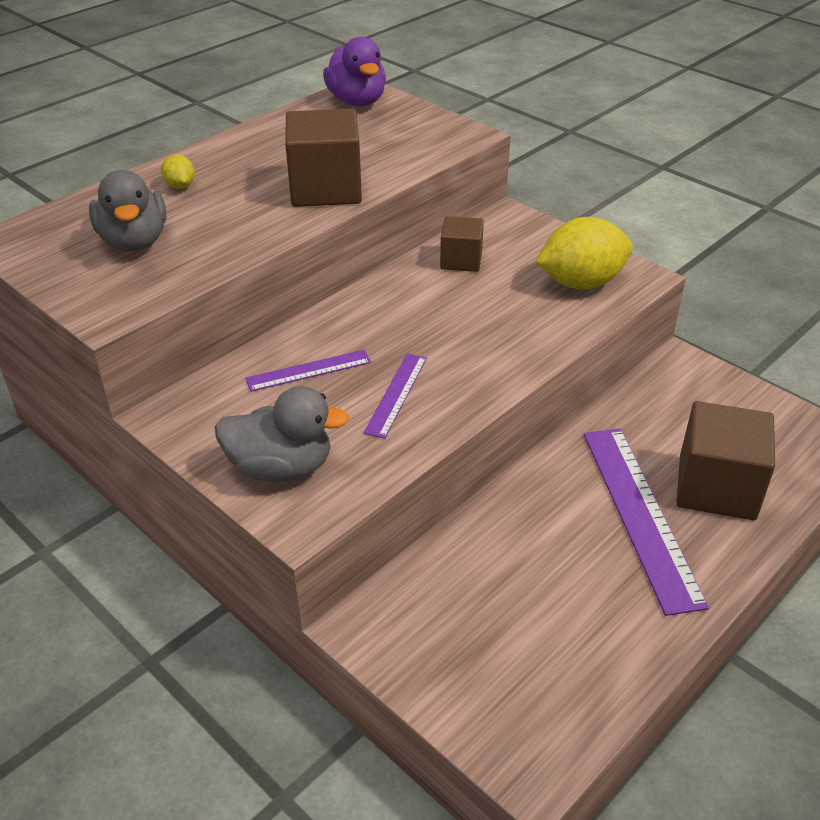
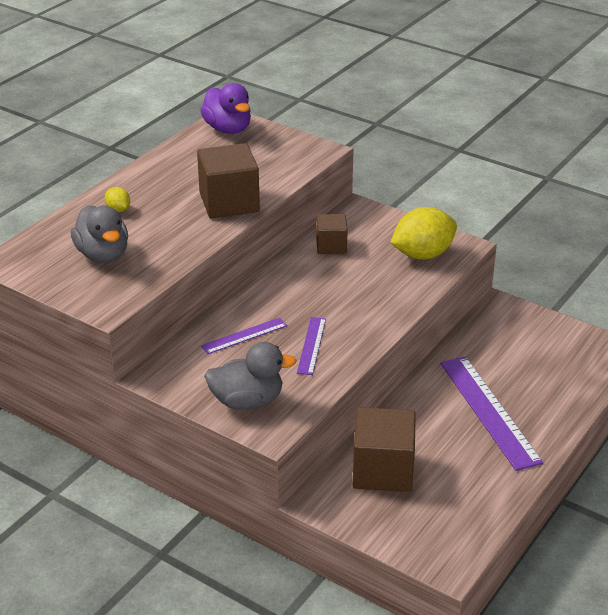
camera: 10 degrees left, 5 degrees down
brown cube [676,401,775,520] -> brown cube moved to [353,407,416,492]

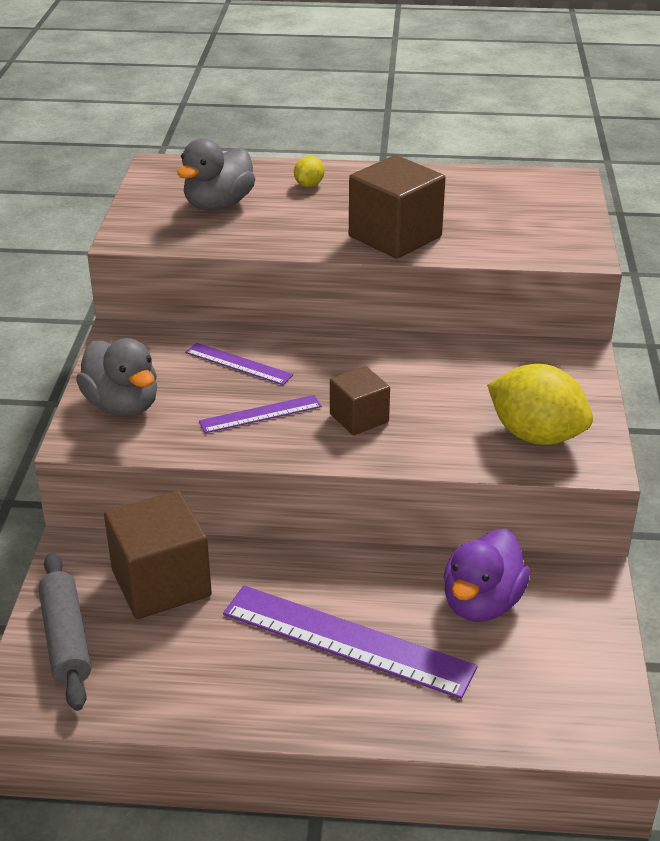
camera: 60 degrees right, 0 degrees up
purple duck [200,83,251,134] -> purple duck moved to [443,529,530,622]
brown cube [316,214,347,254] -> brown cube moved to [330,366,390,435]
purple ruler [440,356,543,471] -> purple ruler turned 75 degrees clockwise [223,585,478,699]
none -> grey rolling pin [38,553,91,711]

